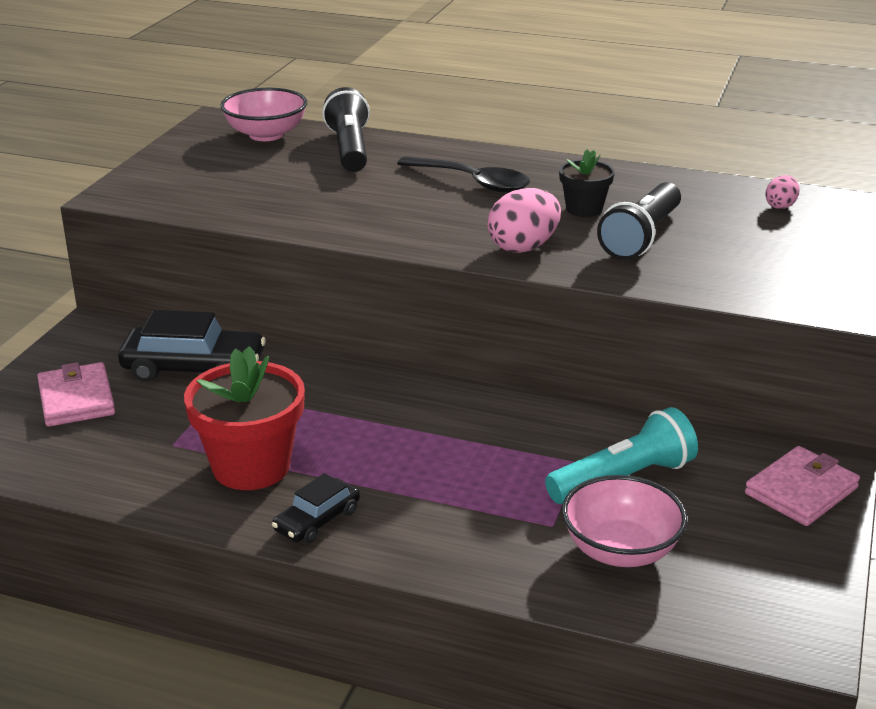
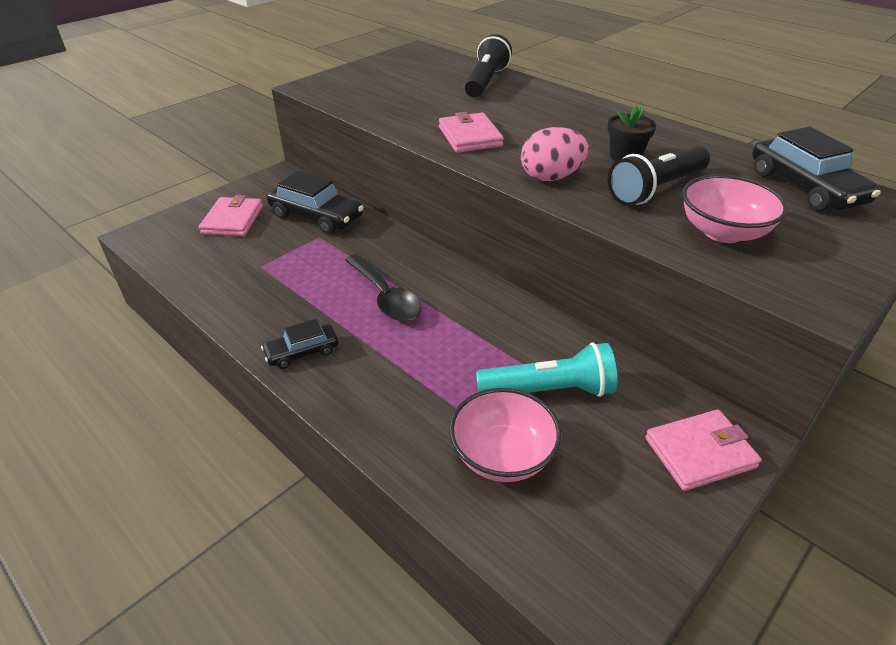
camera: 25 degrees right, 10 degrees up
red flower pot [184,346,305,490] -> none
pink bowl [220,88,307,141] -> pink bowl moved to [682,174,788,243]
black spoon [397,156,530,193] -> black spoon moved to [345,254,422,321]
pink egg [765,175,800,209] -> black car [752,126,880,211]
none -> pink wallet [439,112,504,153]

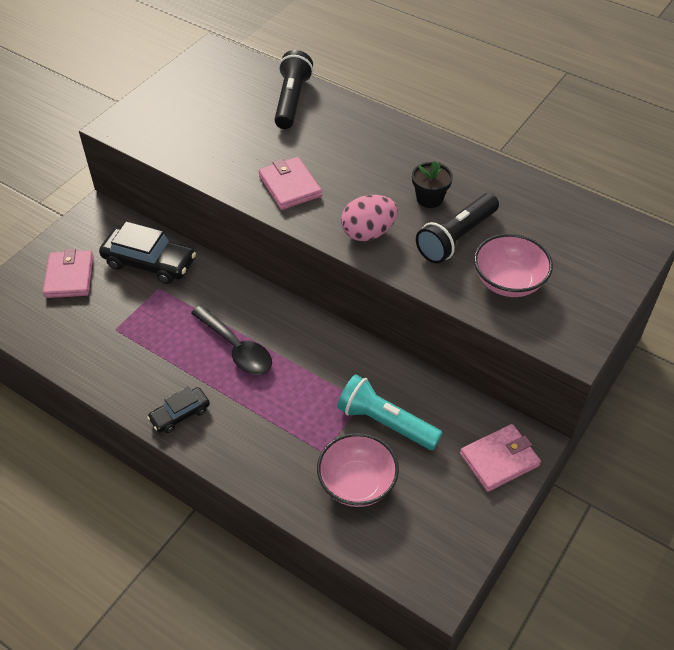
camera: 10 degrees left, 10 degrees up
turquoise flashlight [476,342,617,397] -> turquoise flashlight turned 135 degrees counterclockwise [337,375,443,450]
black car [752,126,880,211] -> none

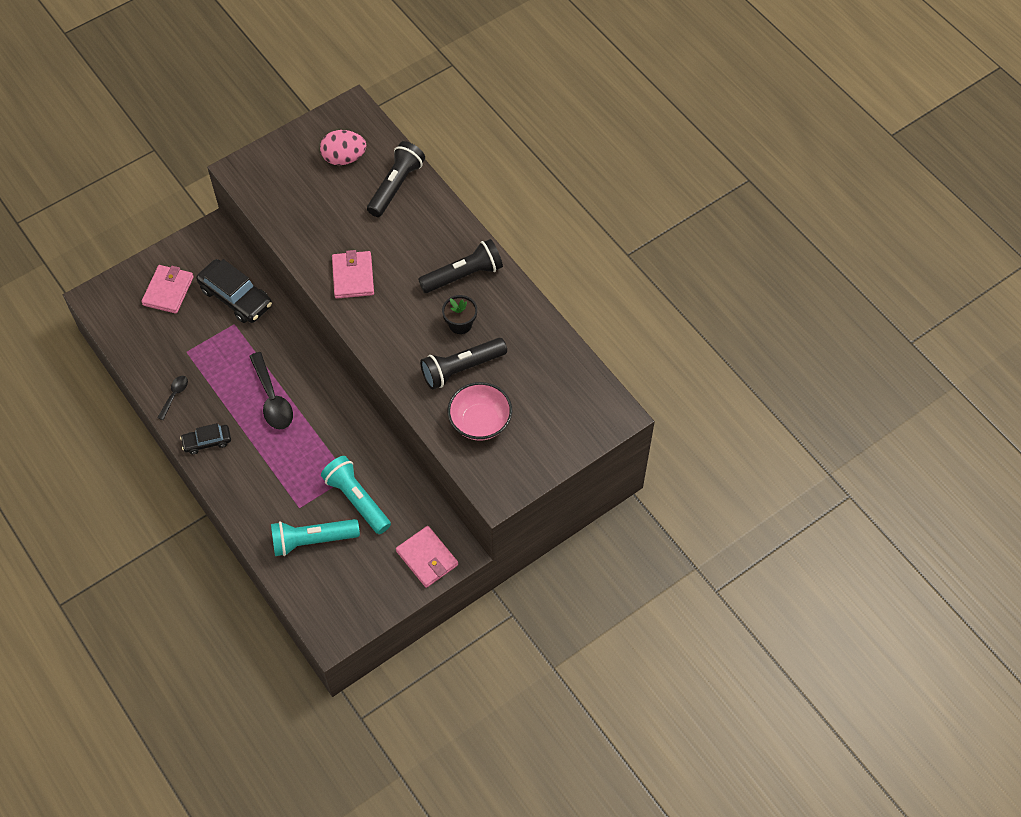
camera: 20 degrees right, 10 degrees up
pink bowl [317,433,399,507] -> turquoise flashlight [271,519,360,556]
pink egg [341,195,398,241] -> pink egg moved to [320,130,366,165]
pink wallet [460,424,541,492] -> pink wallet turned 60 degrees clockwise [396,526,458,588]
none -> black spoon [157,376,188,420]
none -> black flashlight [418,239,503,293]

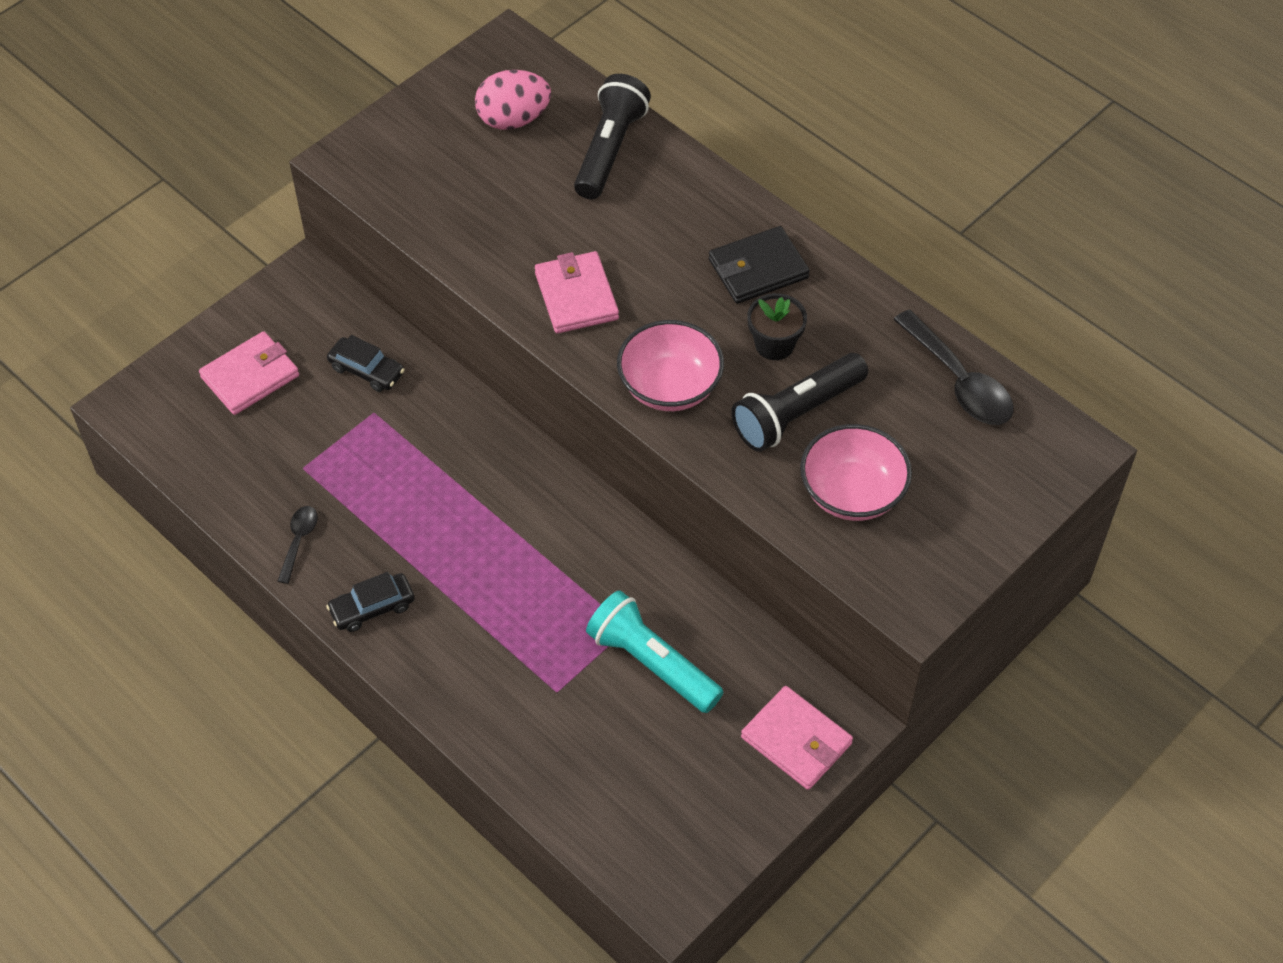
camera: 10 degrees left, 5 degrees down
pink wallet [141,265,194,314] -> pink wallet turned 45 degrees clockwise [199,331,299,415]
black car [196,259,272,323] -> black car [327,335,405,392], size x0.57
black spoon [249,352,293,429] -> black spoon moved to [893,310,1014,425]
turquoise flashlight [271,519,360,556] -> none
black flashlight [418,239,503,293] -> black wallet [709,226,810,304]
none -> pink bowl [617,320,724,411]

